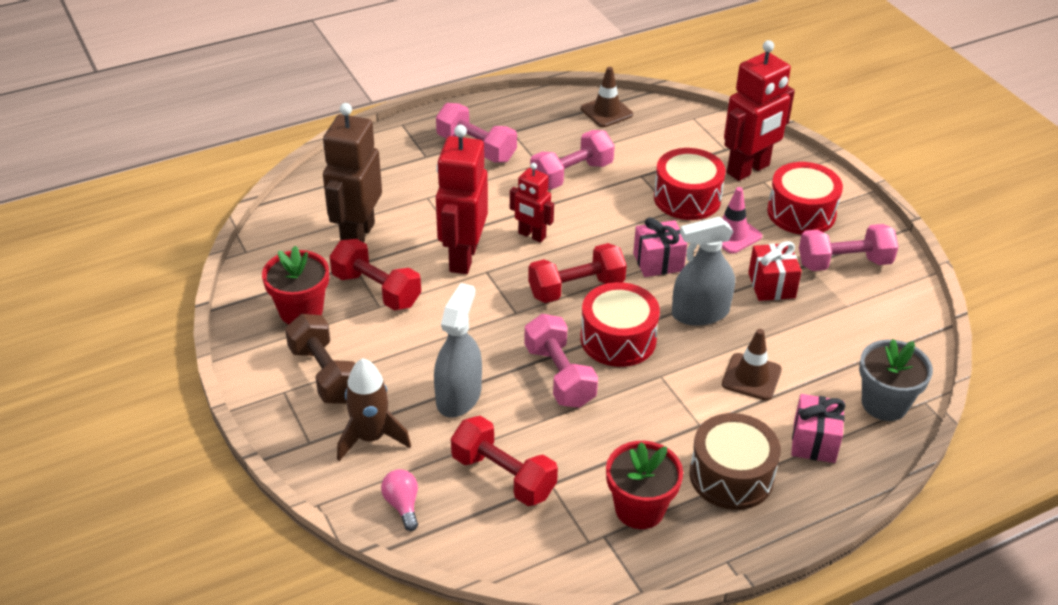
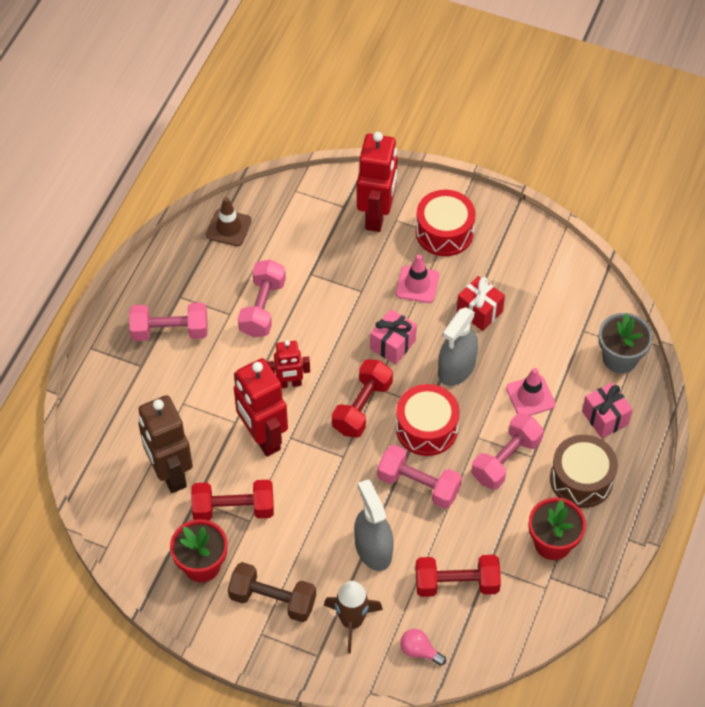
camera: 40 degrees left, 15 degrees up
red drum [654,148,726,220] -> none
brown traffic cone [722,329,782,401] -> pink traffic cone [506,368,556,416]
pink dumbbell [799,224,898,271] -> pink dumbbell moved to [471,413,543,490]

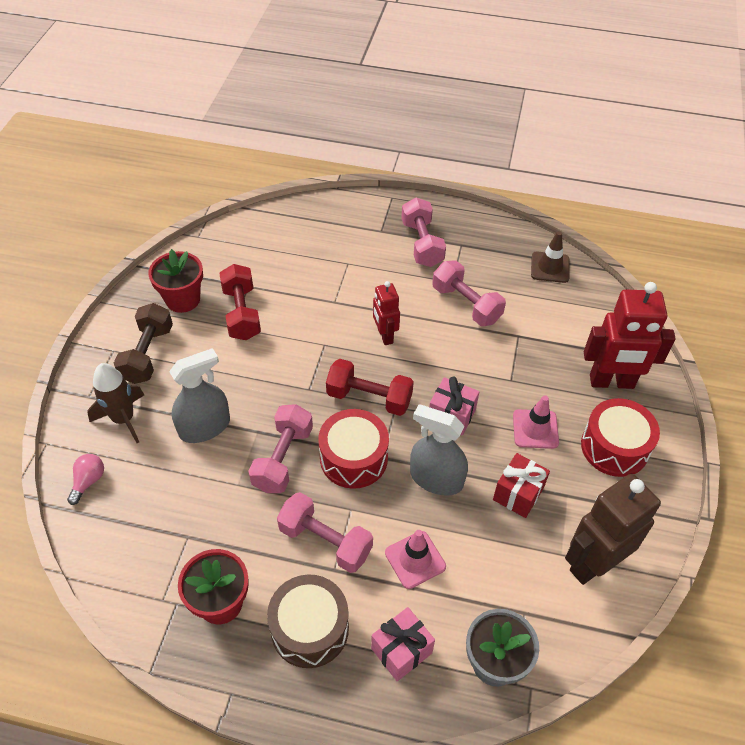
camera: 80 degrees right, 5 degrees down
brown robot [138,395,193,493] -> brown robot moved to [565,474,661,585]
red robot [234,358,288,456] -> none
pink dumbbell [238,260,286,337] -> pink dumbbell turned 45 degrees clockwise [432,260,506,326]
red dumbbell [415,555,501,597] -> none

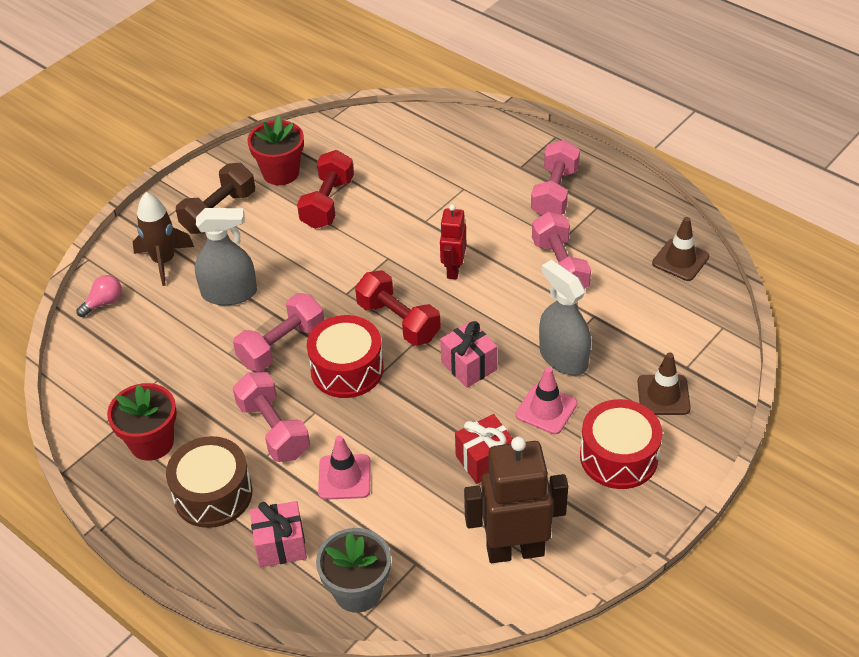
camera: 30 degrees right, 5 degrees down
grey spray bottle [410,404,468,496] -> grey spray bottle moved to [539,259,591,376]
red robot [584,282,676,389] -> brown traffic cone [637,352,691,415]

